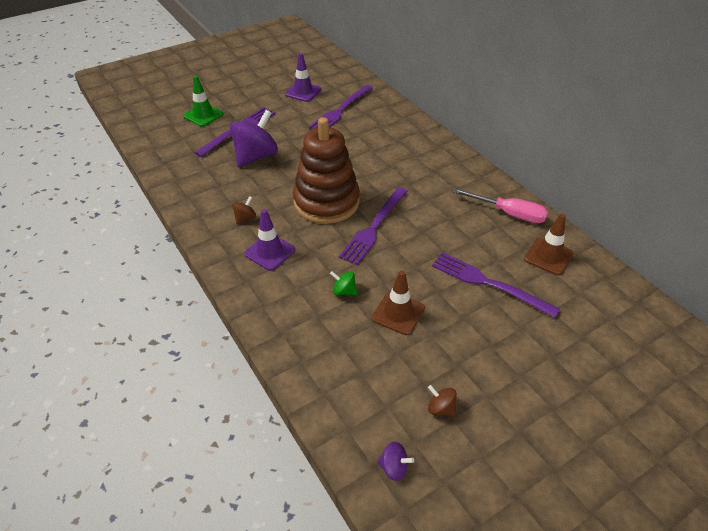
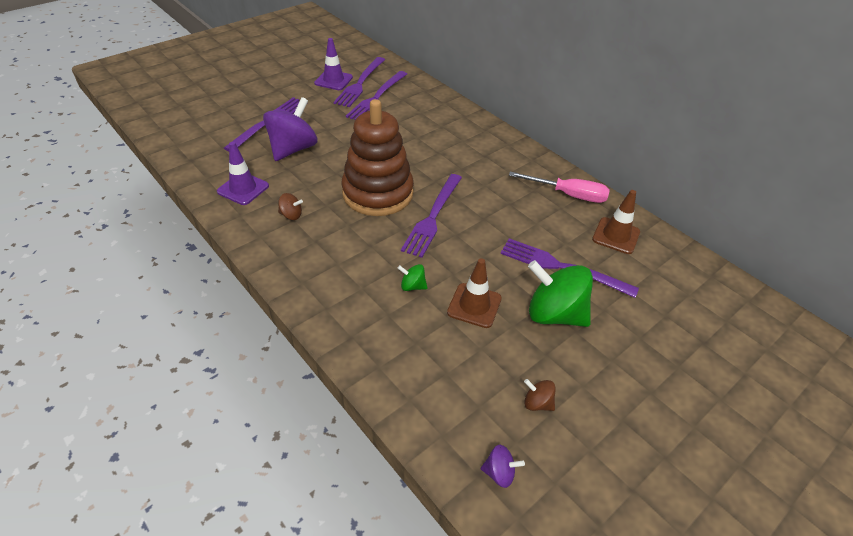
camera: 10 degrees left, 0 degrees up
green traffic cone [183,76,223,127] -> none
brown spinning top [232,196,256,224] -> brown spinning top turned 75 degrees clockwise [278,193,303,220]
purple traffic cone [244,209,295,271] -> purple traffic cone moved to [217,142,269,205]
none -> purple fork [334,57,385,107]
none -> green spinning top [528,260,593,327]

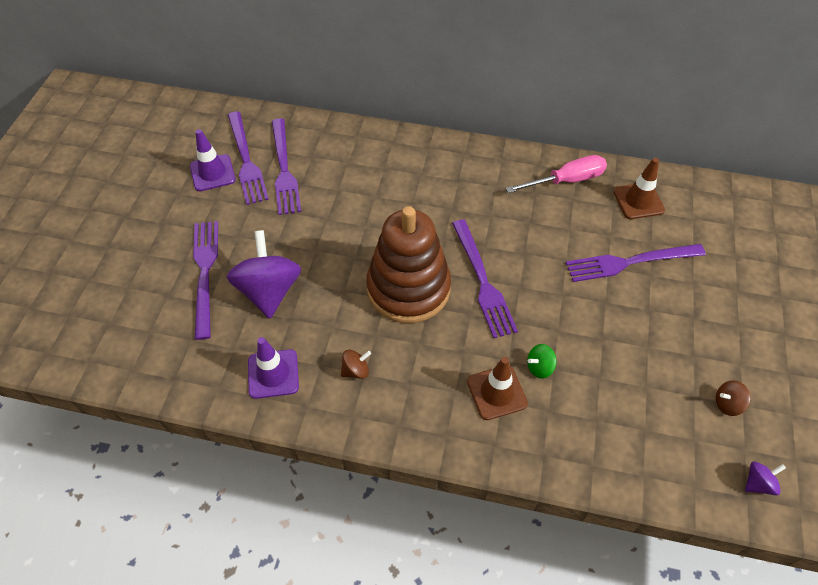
camera: 35 degrees left, 10 degrees up
brown traffic cone [447,258,502,328] -> brown traffic cone moved to [467,357,528,420]
green spinning top [528,260,593,327] -> none

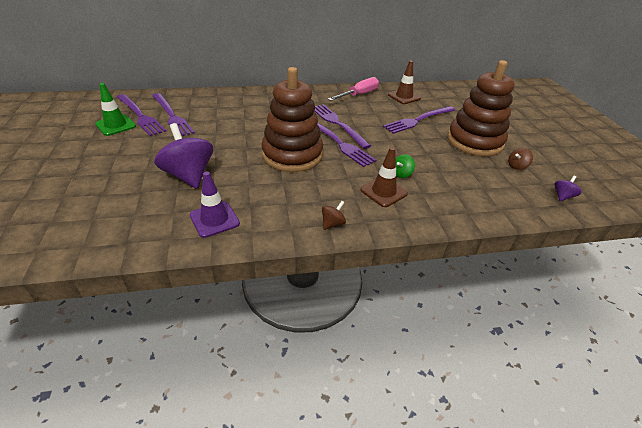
camera: 25 degrees left, 15 degrees down
purple traffic cone [190,129,236,191] -> green traffic cone [95,83,136,136]
purple fork [193,221,218,340] -> purple fork moved to [315,104,371,149]
brown spinning top [341,350,371,379] -> brown spinning top moved to [322,201,346,230]
none -> brown stacking toy [447,60,515,156]

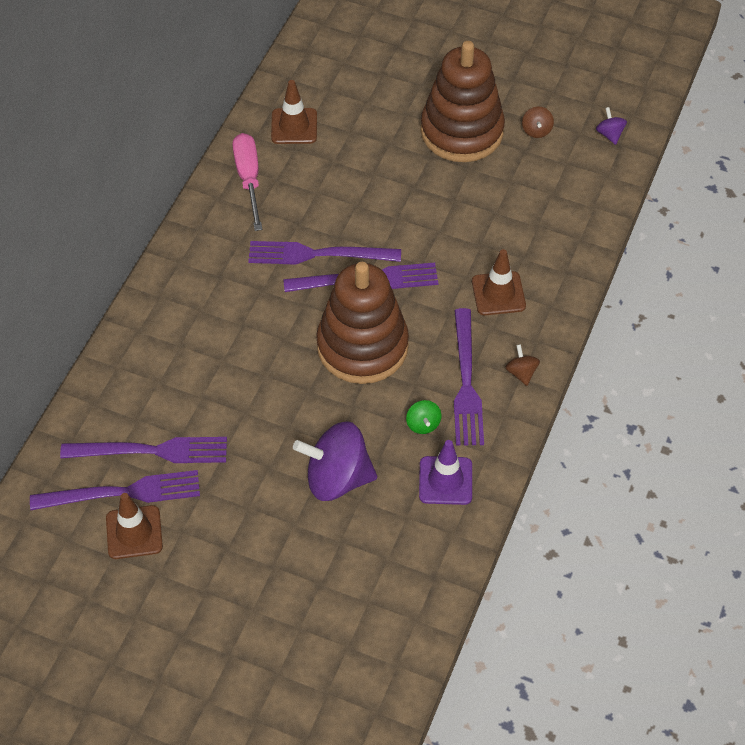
camera: 55 degrees left, 15 degrees up
green traffic cone [95,83,136,136] -> brown traffic cone [106,493,163,559]
purple fork [383,106,455,134] -> purple fork moved to [454,308,484,446]
green spinning top [396,154,415,178] -> green spinning top moved to [406,400,441,434]

